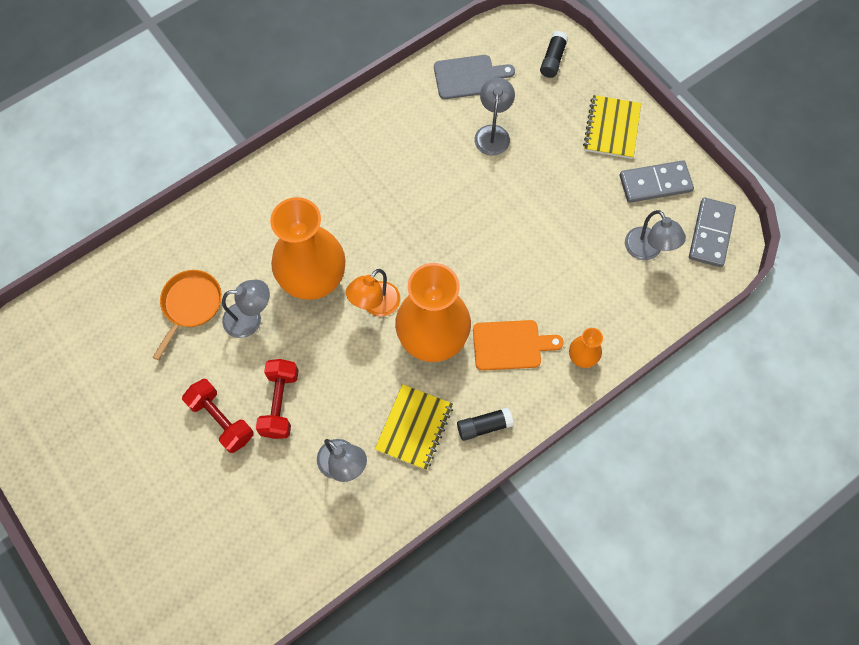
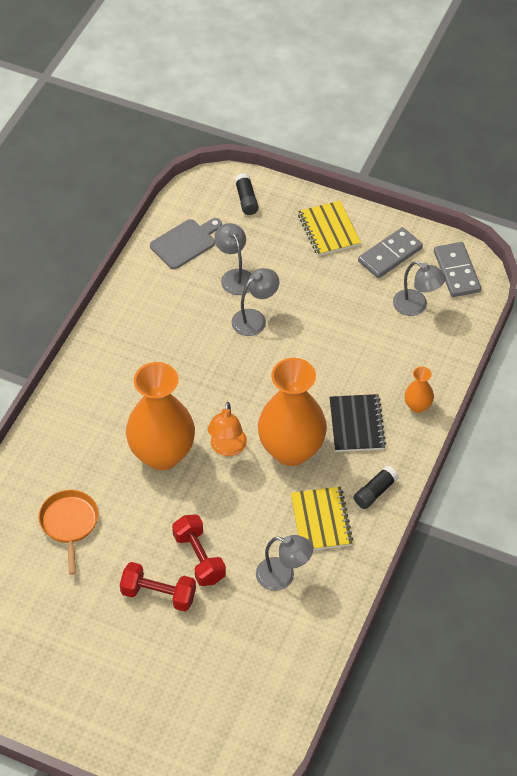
camera: 30 degrees left, 15 degrees down
grey lamp [222,280,270,338] -> grey lamp moved to [232,268,280,336]
orange cutting board [473,320,564,371] -> black notebook [329,394,386,452]

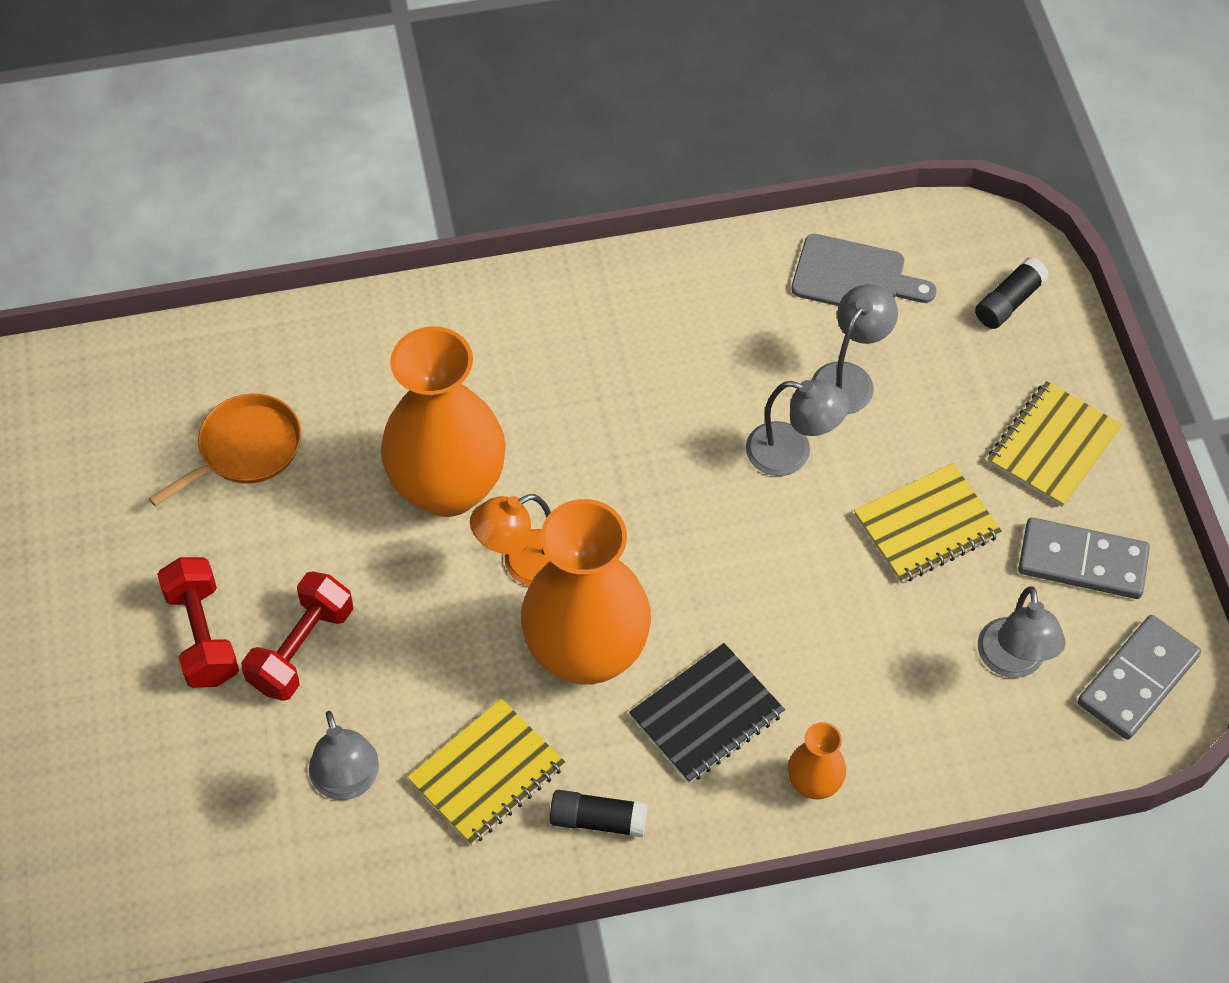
camera: 55 degrees right, 5 degrees up
none -> yellow notebook [854,463,1002,583]

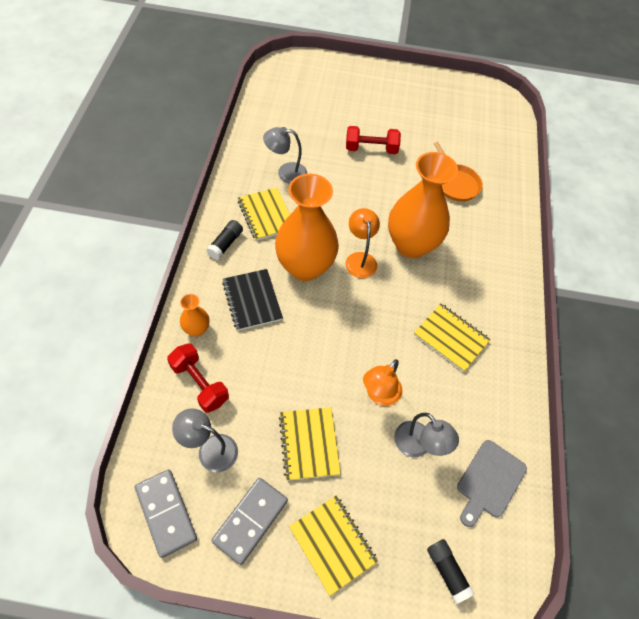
camera: 105 degrees right, 0 degrees up
red dumbbell [241,571,353,701] -> red dumbbell moved to [167,343,229,413]
grey lamp [746,380,849,476] -> orange lamp [363,359,402,406]
none -> yellow notebook [414,303,491,372]

